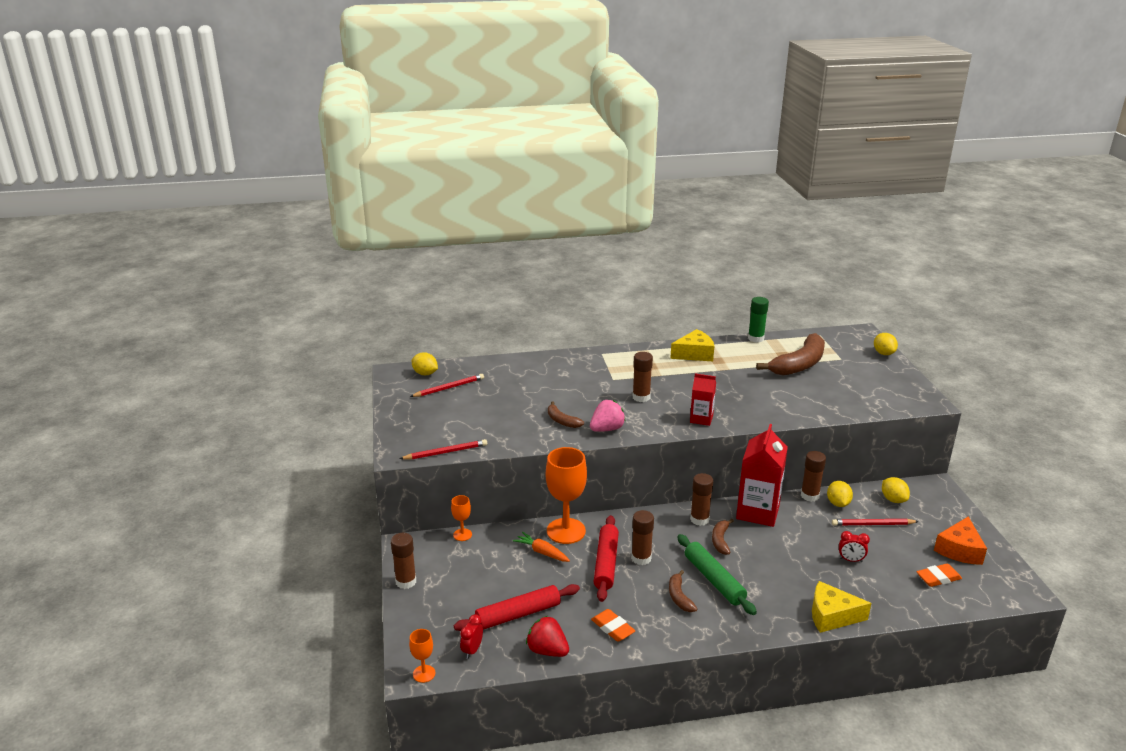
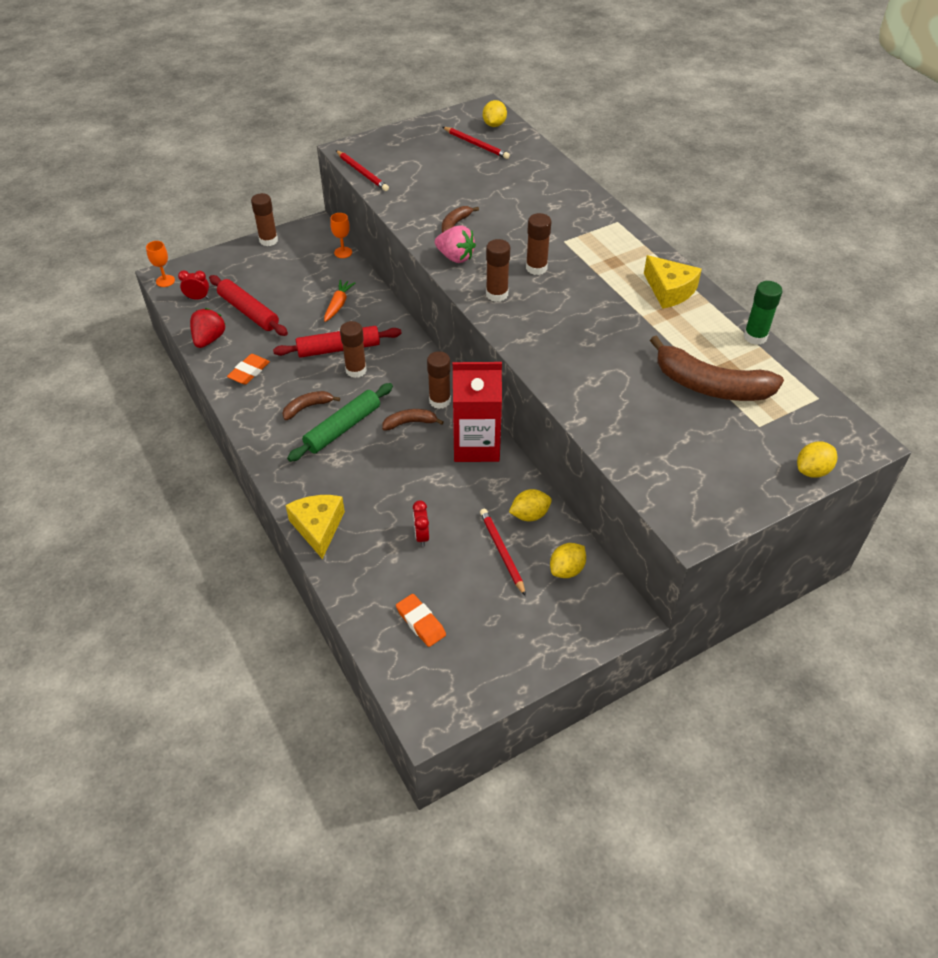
camera: 70 degrees right, 20 degrees up
orange goblet [546,447,587,544] -> none
red carton [690,374,716,426] -> none
brown glue stick [801,451,826,502] -> brown glue stick moved to [486,239,510,302]
orange cheese [934,516,987,565] -> none

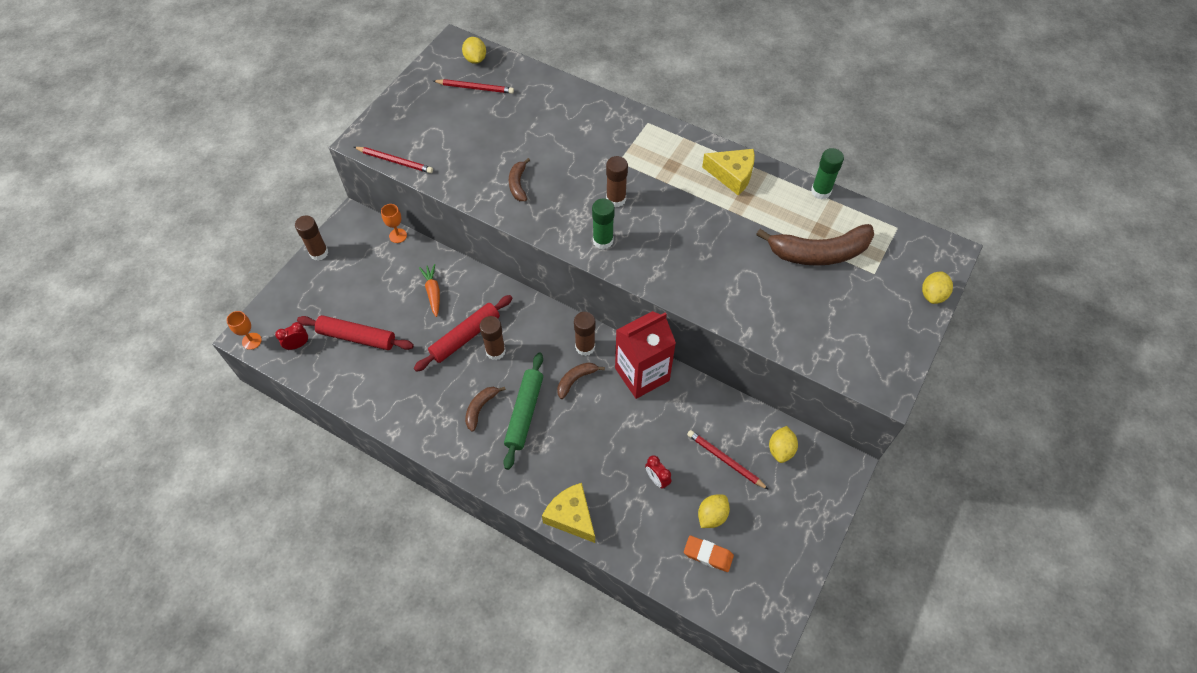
camera: 30 degrees left, 10 degrees up
red strawberry [190,308,226,348] -> none
orange eraser [227,354,270,385] -> none
pink strawberry [435,225,476,263] -> none
brown glue stick [486,239,510,302] -> green glue stick [592,198,615,249]
yellow lemon [509,489,552,521] -> yellow lemon moved to [698,495,730,528]

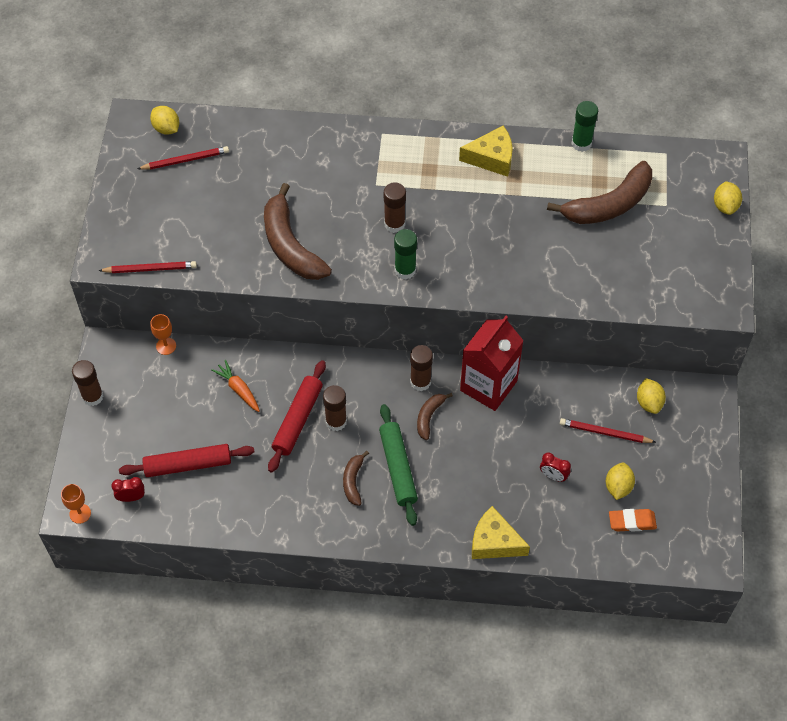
camera: 25 degrees left, 0 degrees up
red clock [275,322,309,350] -> red clock turned 45 degrees clockwise [111,477,145,502]
brown banana [509,158,530,201] -> brown banana [264,183,332,280], size x2.04

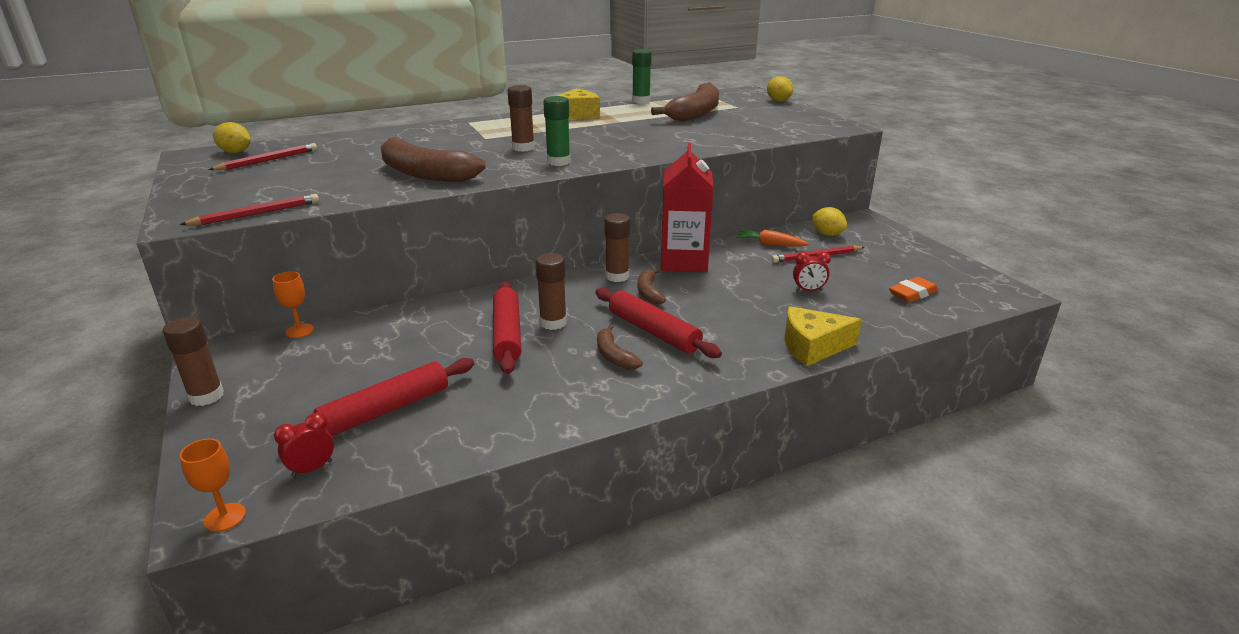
camera: 30 degrees left, 30 degrees down
orange carrot [212,360,260,412] -> orange carrot moved to [736,230,809,247]
green rolling pin [379,404,418,526] -> red rolling pin [595,288,722,358]
yellow lemon [606,462,635,500] -> none

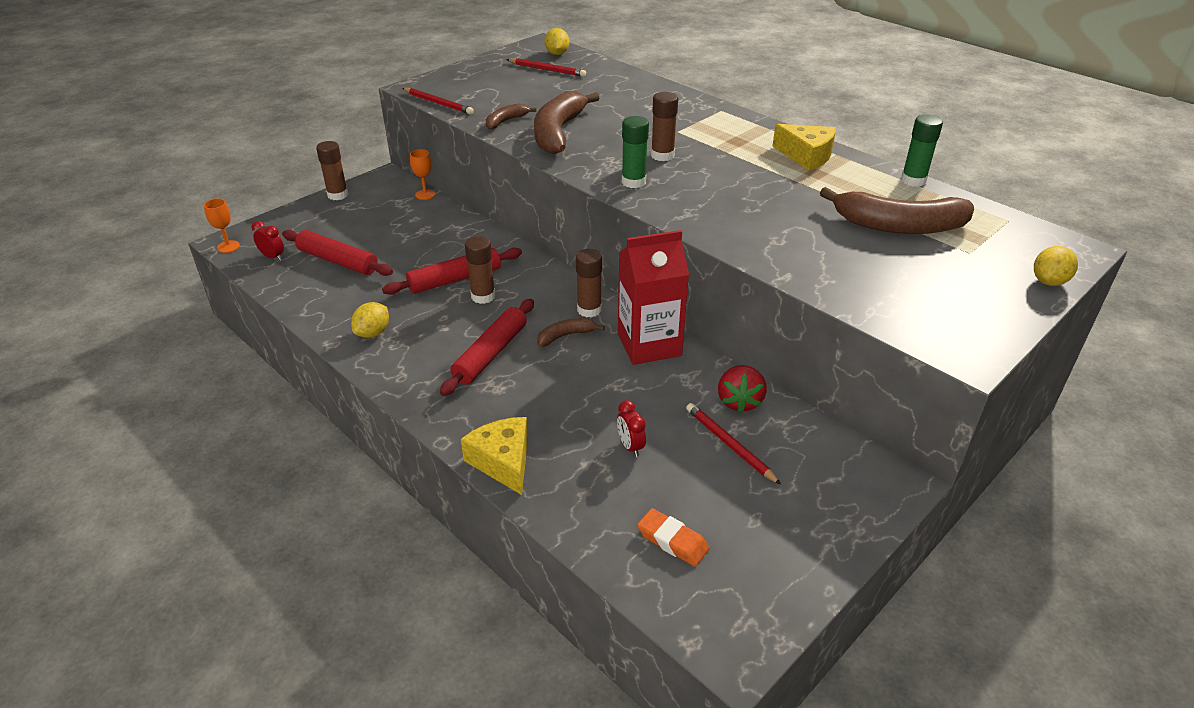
camera: 70 degrees right, 10 degrees up
brown banana [597,324,643,370] -> brown banana moved to [486,104,536,129]
orange carrot [736,230,809,247] -> red strawberry [718,365,767,413]
yellow lemon [812,207,847,236] -> yellow lemon moved to [351,302,389,338]

